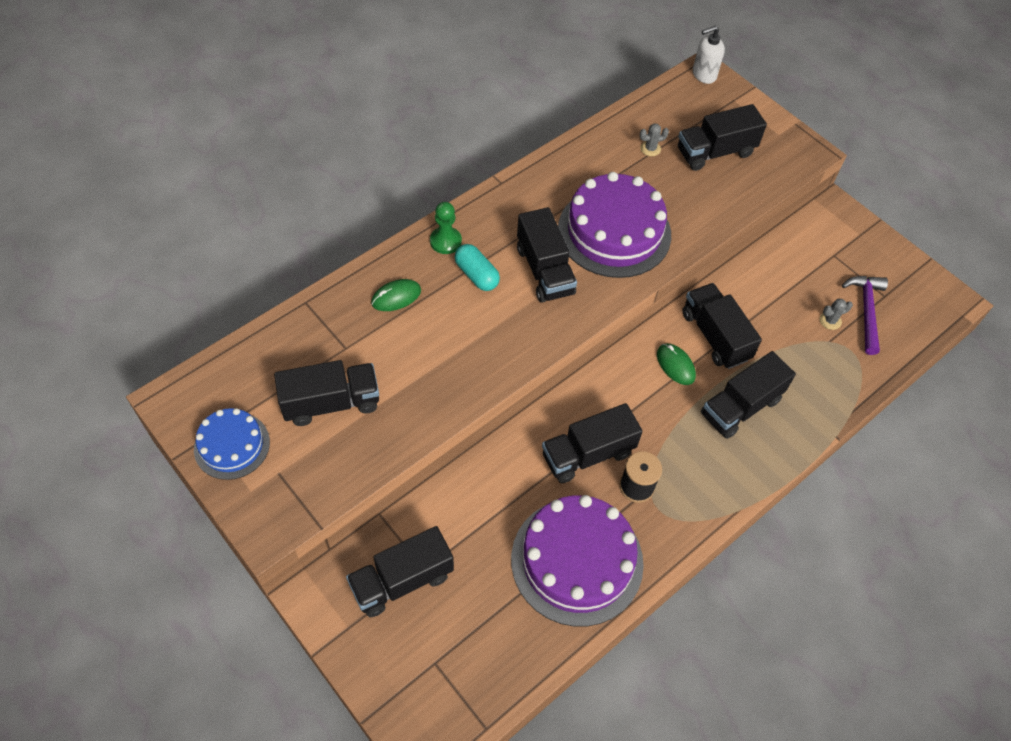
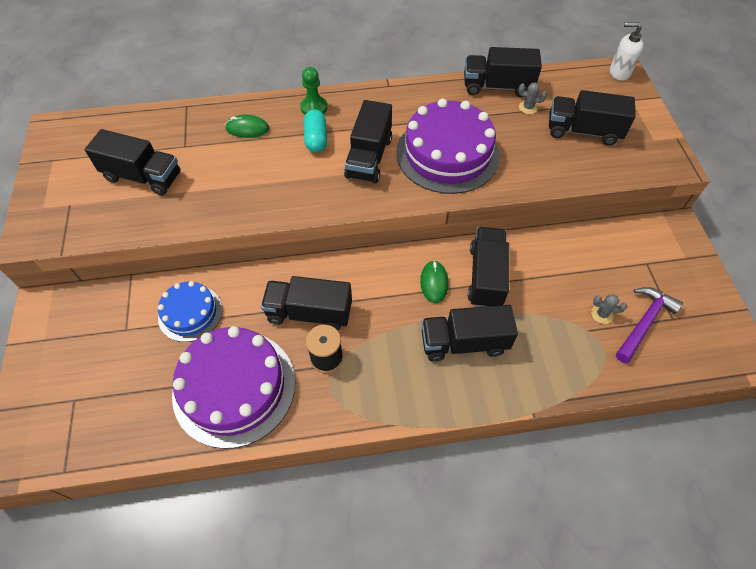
camera: 35 degrees right, 0 degrees up
blue cake [194,408,270,480] -> blue cake moved to [158,281,222,342]
black truck [346,526,454,617] -> black truck moved to [464,47,542,97]

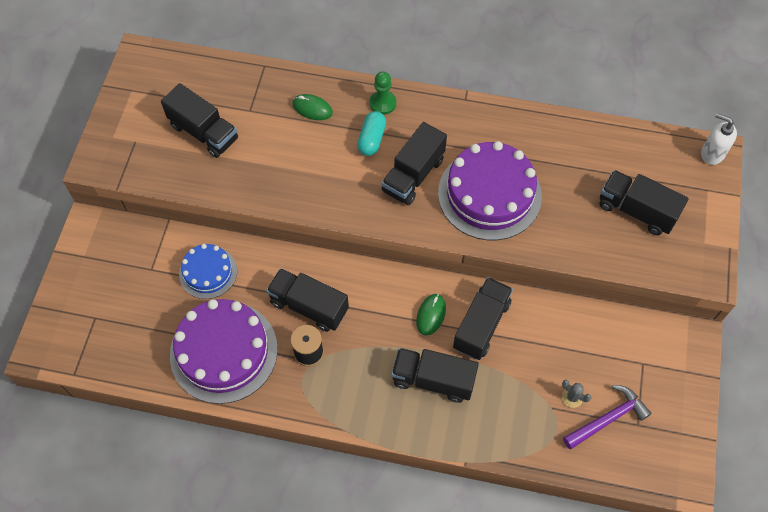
camera: 20 degrees right, 5 degrees up
black truck [464,47,542,97] -> none
grey cactus [519,83,547,114] -> none

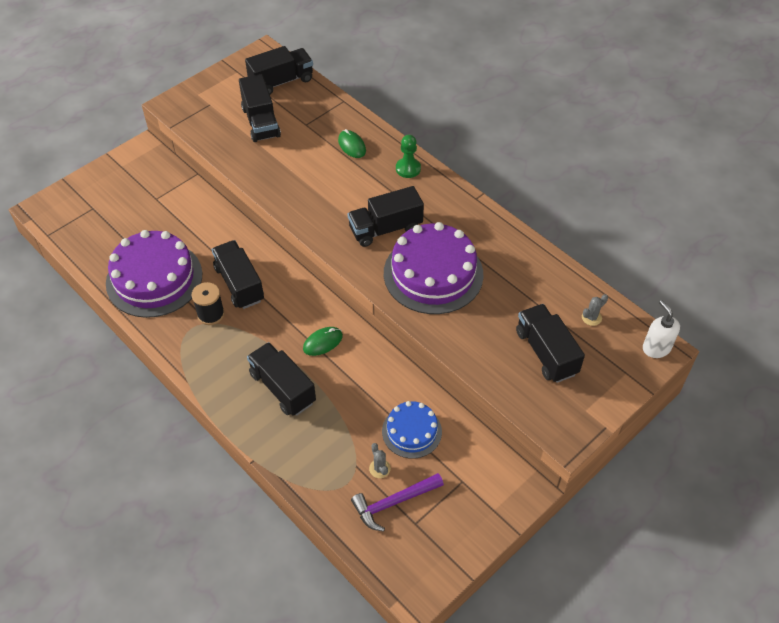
camera: 35 degrees right, 10 degrees down
blue cake [179,244,237,299] -> blue cake moved to [382,401,442,459]
turquoise capsule [357,111,386,156] -> none
black truck [453,277,513,360] -> black truck moved to [245,46,313,94]
purple hammer [563,385,652,449] -> purple hammer turned 150 degrees clockwise [351,473,444,532]
none -> grey cactus [582,294,608,326]

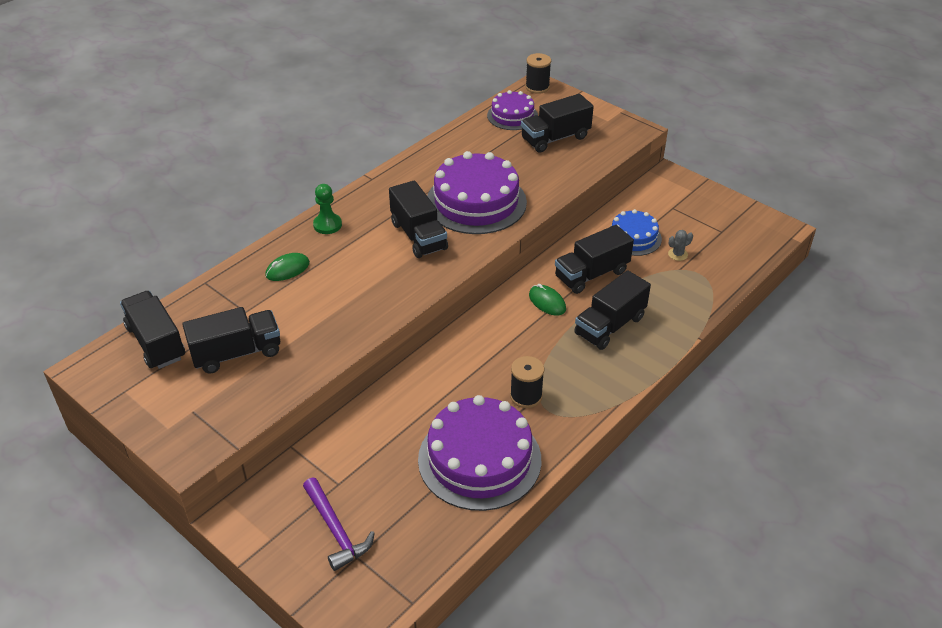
camera: 95 degrees left, 10 degrees down
black truck [212,240,264,309] -> black truck moved to [555,225,634,294]
purple hammer [351,473,444,532] -> purple hammer moved to [303,478,375,571]
grey cactus [582,294,608,326] -> purple cake [487,90,538,130]
white soap dispenser [643,300,680,358] -> black spool [525,53,551,94]

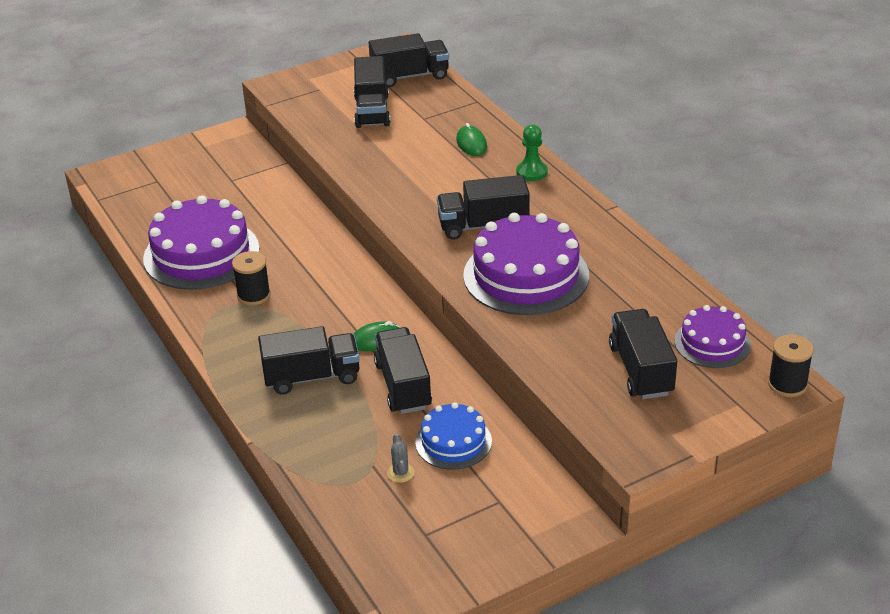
camera: 110 degrees right, 5 degrees down
purple hammer [303,478,375,571] -> none
black truck [574,270,651,350] -> black truck turned 105 degrees clockwise [258,326,360,394]

